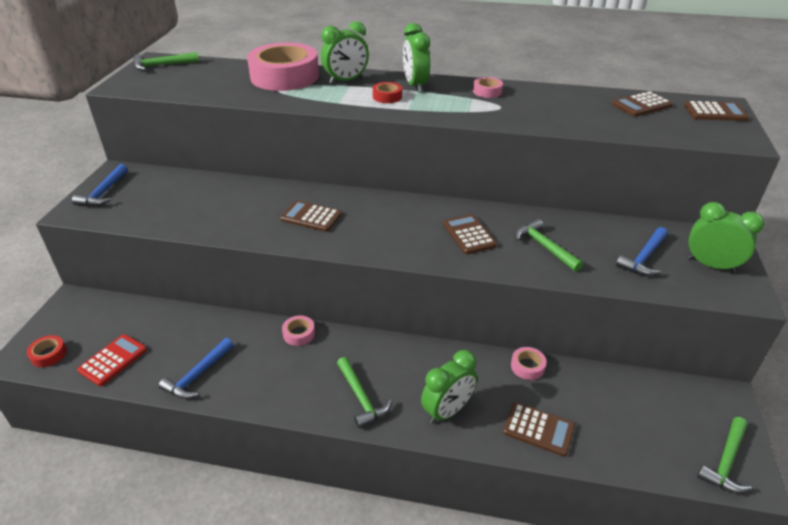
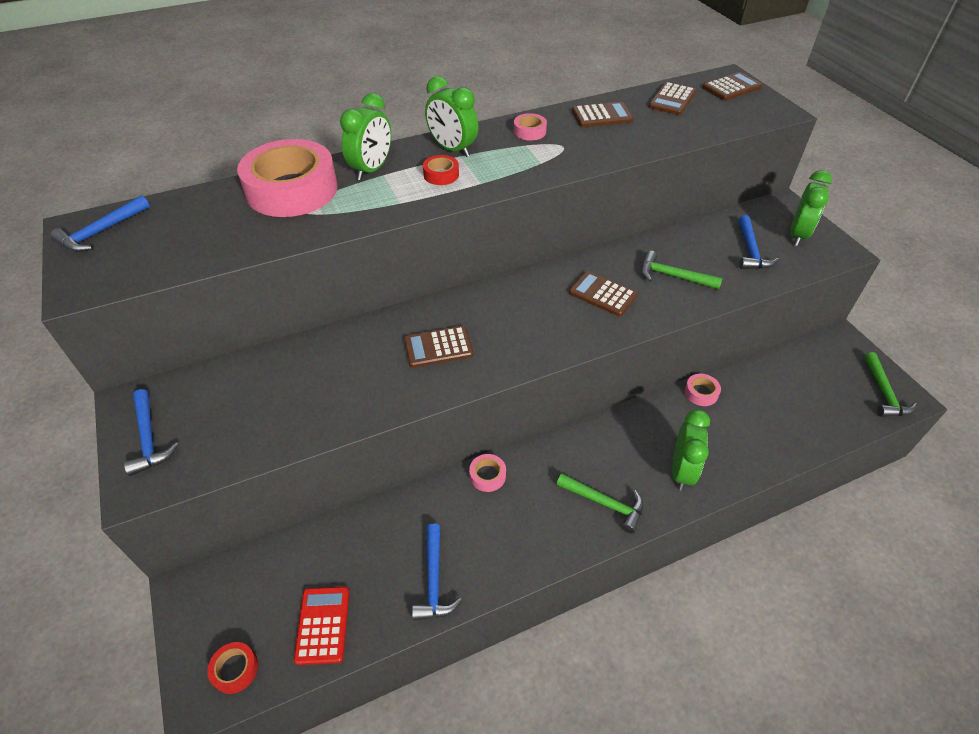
camera: 35 degrees left, 10 degrees up
green hammer [134,52,199,70] -> blue hammer [50,195,150,252]
brown calculator [503,402,575,456] -> brown calculator moved to [572,102,633,127]
green clock [688,202,764,273] -> green clock turned 120 degrees clockwise [790,170,832,246]

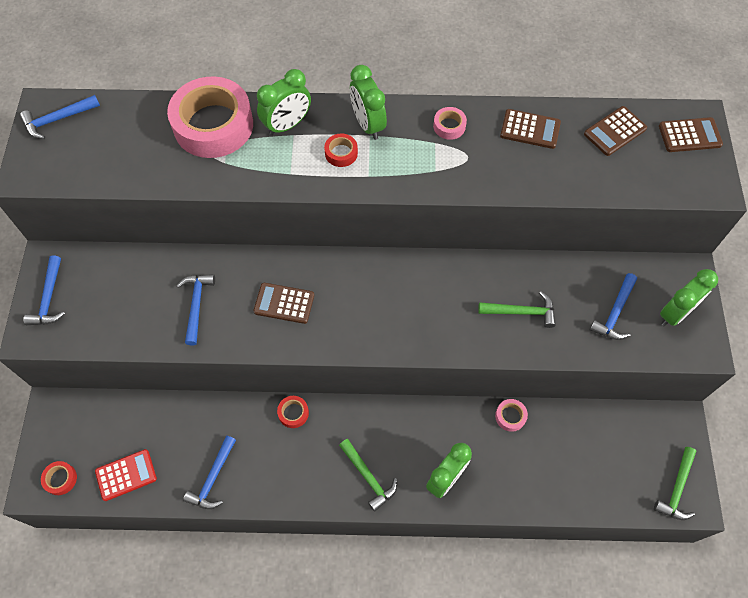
camera: 25 degrees right, 15 degrees up
red calculator [294,587,349,665] -> red calculator turned 45 degrees clockwise [95,449,157,501]
pink tape [469,454,506,492] -> red tape [277,396,309,428]
brown calculator [569,271,638,316] -> none
green hammer [641,251,723,290] -> green hammer turned 135 degrees clockwise [478,291,556,328]
none -> blue hammer [177,274,215,345]

